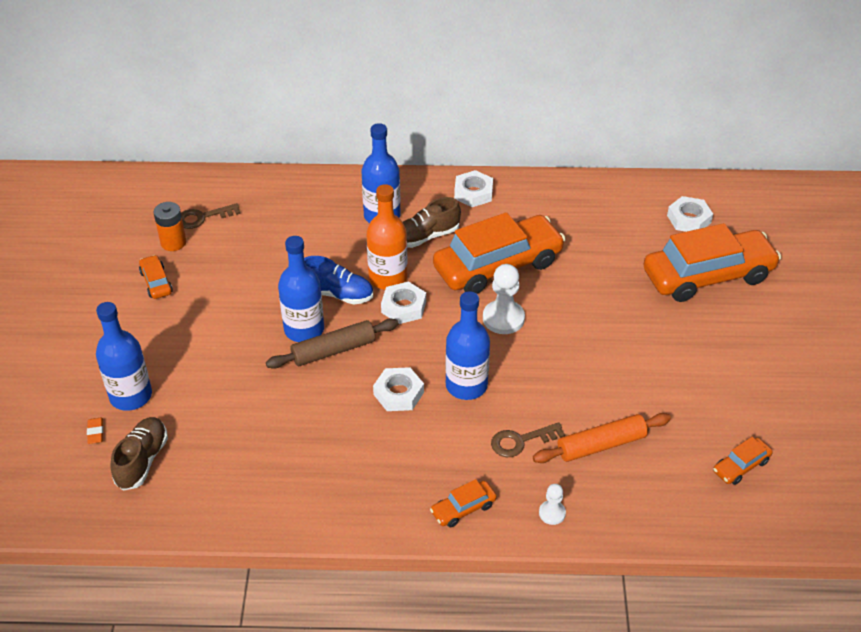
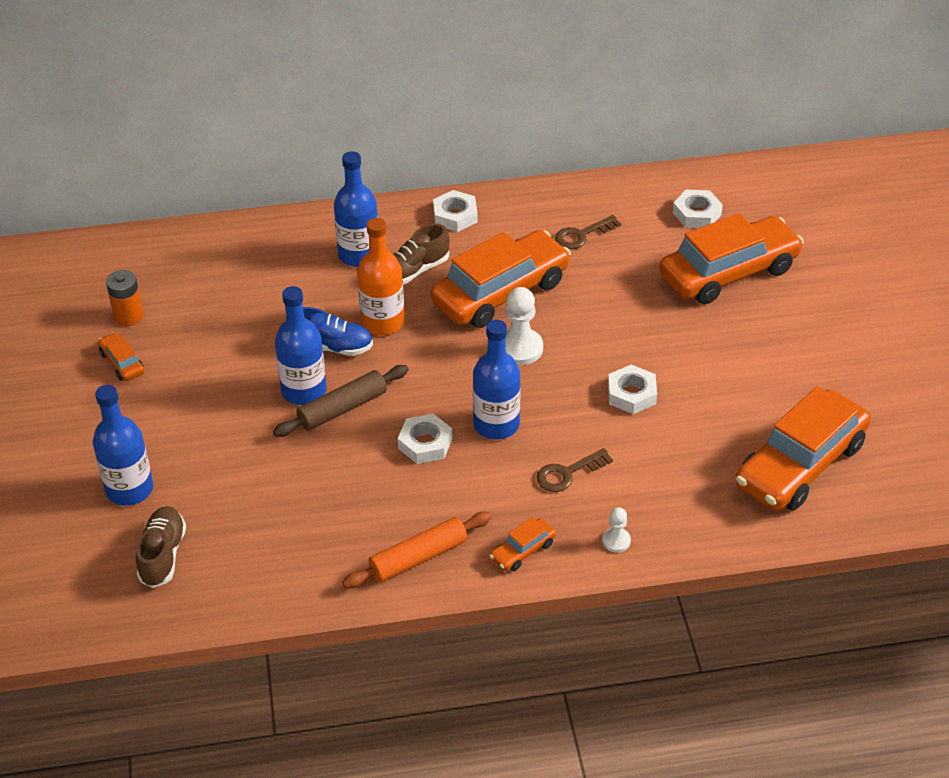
camera: 10 degrees left, 0 degrees up
orange eraser [87,418,103,444] -> none
brown key [181,203,241,229] -> brown key moved to [555,215,621,249]
white nut [381,281,426,324] -> white nut moved to [608,365,657,414]
orange rolling pin [533,413,671,463] -> orange rolling pin moved to [342,512,492,588]
orange car [713,437,773,485] -> orange car [735,386,871,511], size x2.36

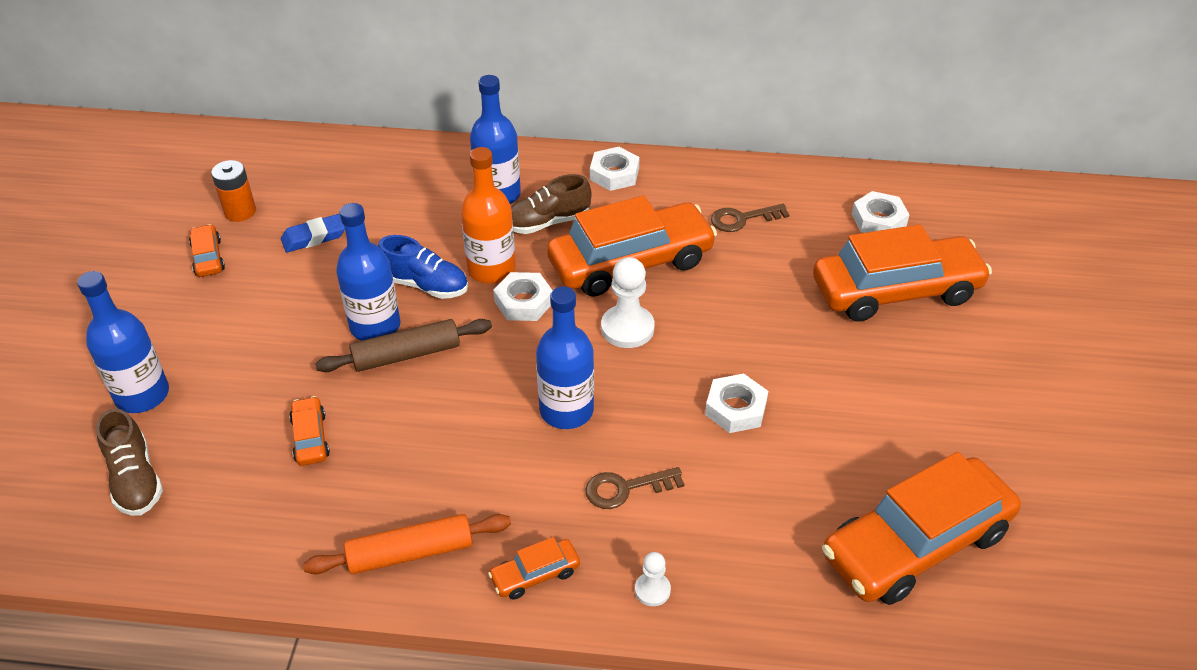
camera: 15 degrees right, 0 degrees up
brown shoe [136,506,186,588] -> brown shoe turned 135 degrees clockwise [96,408,163,516]
white nut [398,414,452,464] -> white nut moved to [493,272,553,321]
none -> blue eraser [281,214,345,253]
none -> orange car [289,396,330,466]

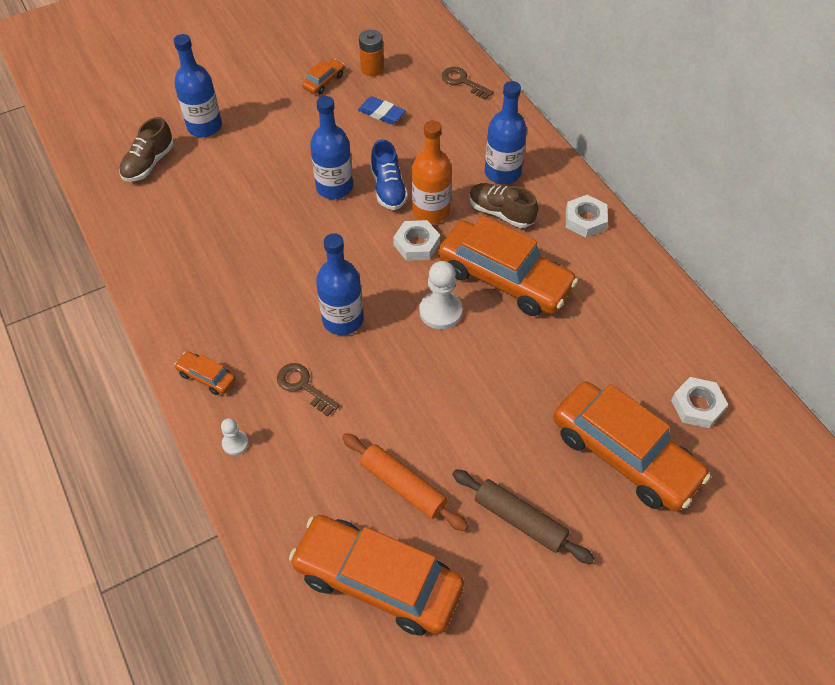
camera: 55 degrees right, 10 degrees up
orange car [289,396,330,466] -> none
orange rolling pin [303,514,511,574] -> orange rolling pin moved to [342,433,468,531]
brown rolling pin [315,319,492,372] -> brown rolling pin moved to [452,469,595,564]
white nut [705,374,768,433] -> none
brown key [711,204,790,232] -> brown key moved to [442,67,494,100]

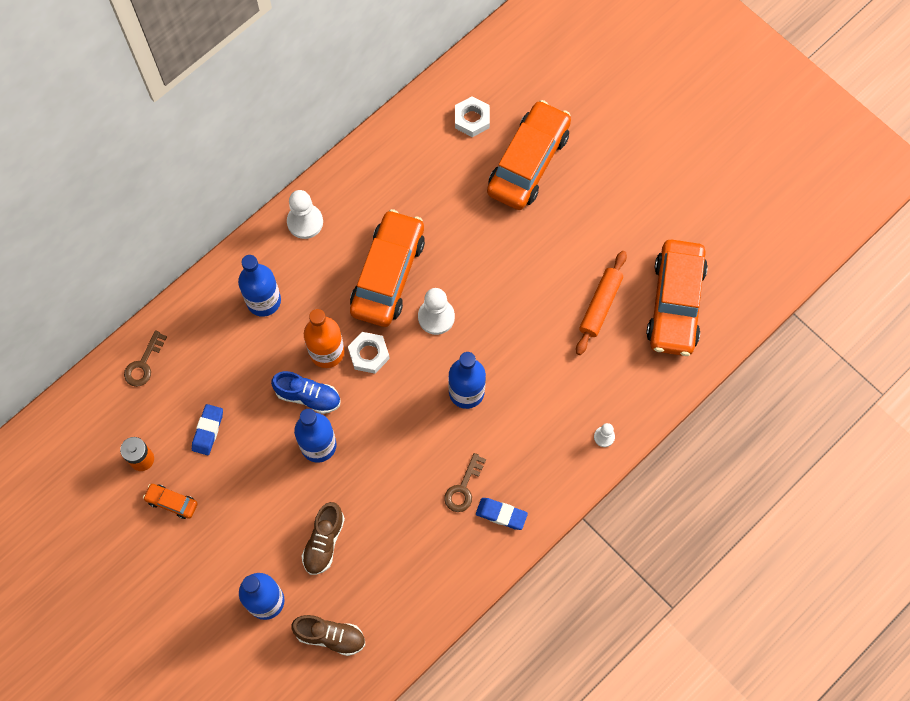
camera: 105 degrees left, 15 degrees up
orange car [174,351,236,395] -> none
brown key [277,363,340,417] -> brown key moved to [444,453,486,512]
blue shoe [370,140,408,210] -> blue shoe turned 45 degrees clockwise [271,371,340,414]
brown rolling pin [452,469,595,564] -> none
brown shoe [469,183,538,228] -> brown shoe moved to [302,502,345,575]
white nut [566,195,608,237] -> white pawn [287,190,323,239]
none -> blue eraser [476,498,528,530]

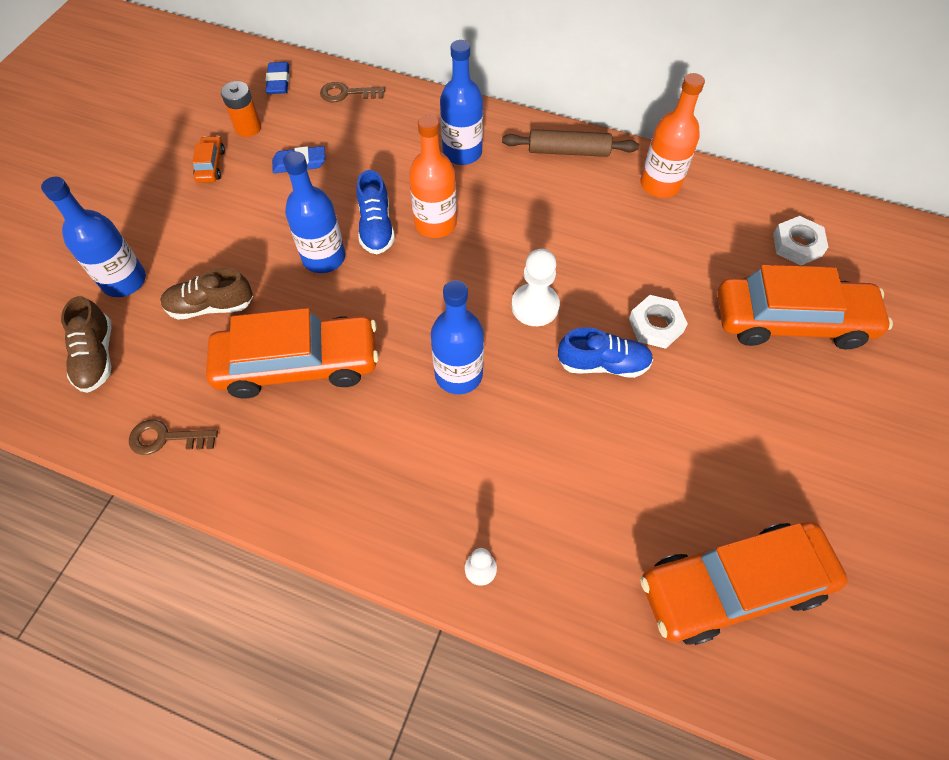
camera: 65 degrees right, 10 degrees down
white pawn [287,190,323,239] -> brown rolling pin [502,129,639,157]
white nut [348,332,390,374] -> white nut moved to [629,295,688,349]
orange car [350,209,425,327] -> orange car moved to [206,308,379,398]
brown key [444,453,486,512] -> brown key moved to [129,420,218,455]
blue eraser [476,498,528,530] -> blue eraser moved to [265,62,290,94]
orange rolling pin [576,251,627,355] -> none
none -> blue shoe [558,327,653,378]
none -> orange bottle [640,73,705,198]

